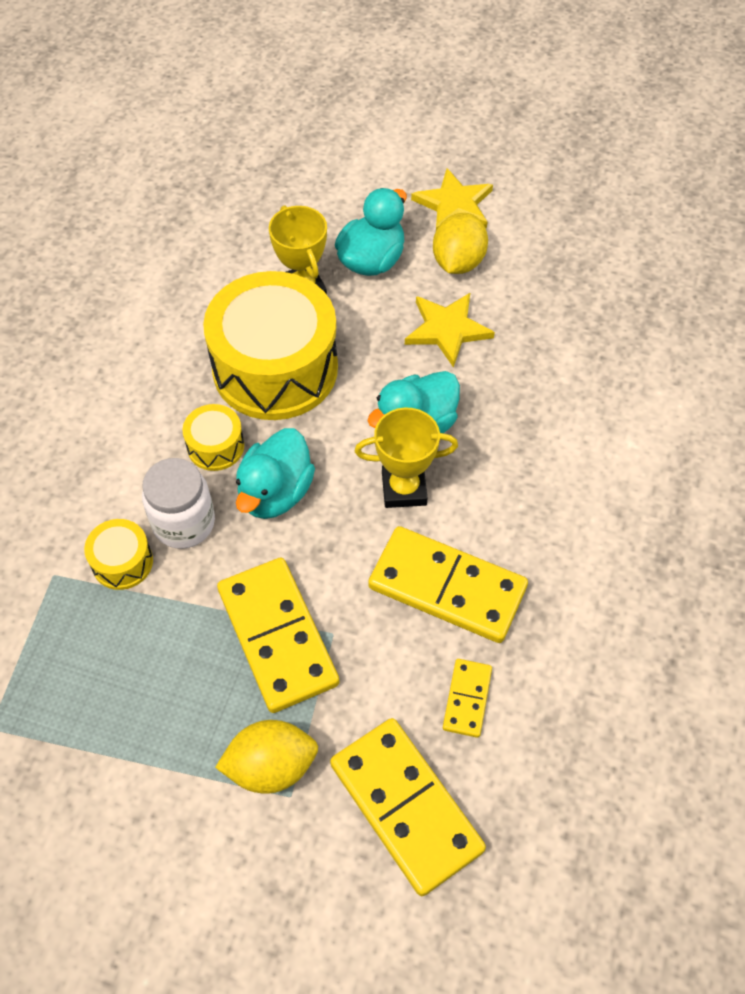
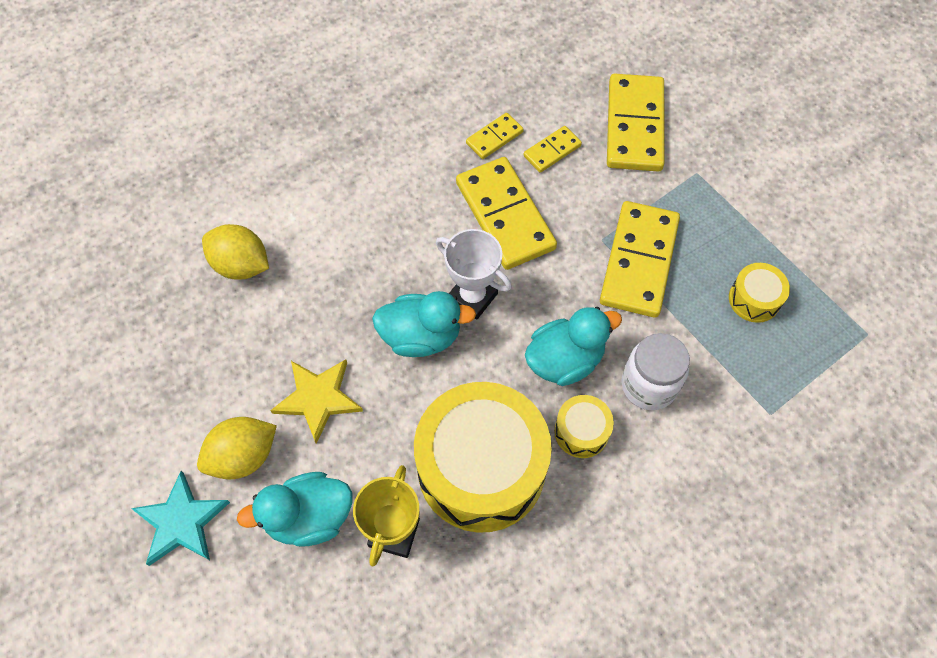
camera: 140 degrees left, 5 degrees up
yellow drum [84,519,153,590] -> yellow drum moved to [729,263,790,323]
yellow lemon [215,720,318,794] -> yellow lemon moved to [202,224,269,280]
yellow trophy [355,408,458,508] -> white trophy [436,229,511,319]
yellow star [411,168,493,230] -> turquoise star [131,471,230,566]
none -> yellow domino [466,113,524,159]

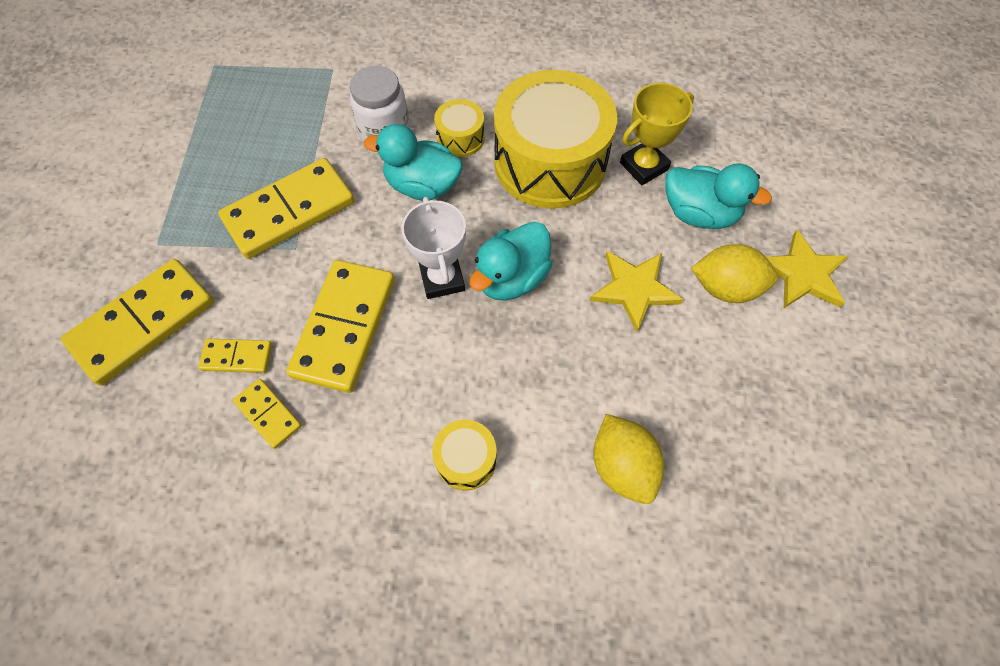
camera: 140 degrees left, 0 degrees up
turquoise star [131,471,230,566] -> yellow star [766,230,848,308]
turquoise duck [372,291,476,357] -> turquoise duck turned 90 degrees counterclockwise [469,222,552,301]
yellow domino [466,113,524,159] -> yellow domino turned 45 degrees clockwise [233,379,302,449]
yellow drum [729,263,790,323] -> yellow drum moved to [432,420,497,491]

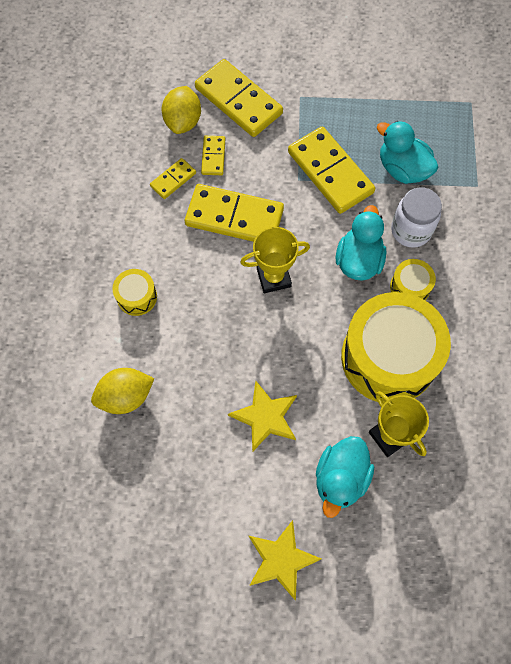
camera: 90 degrees right, 5 degrees up
white trophy [401,197,466,299] -> yellow trophy [240,227,310,293]
turquoise duck [469,222,552,301] -> turquoise duck moved to [377,121,438,184]
yellow lemon [691,244,778,303] -> yellow lemon moved to [162,86,201,134]

